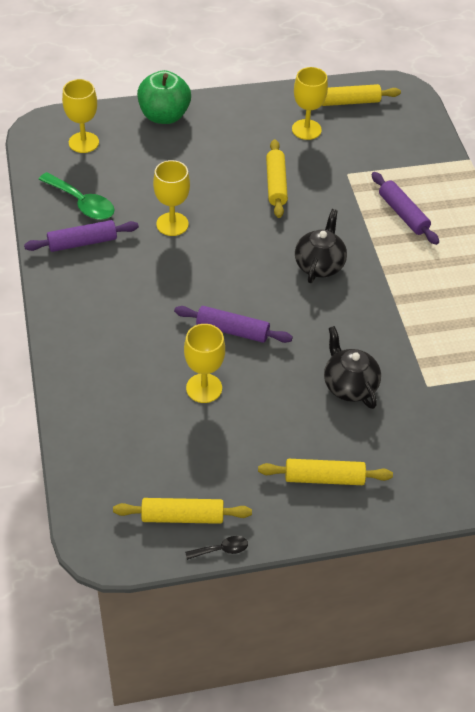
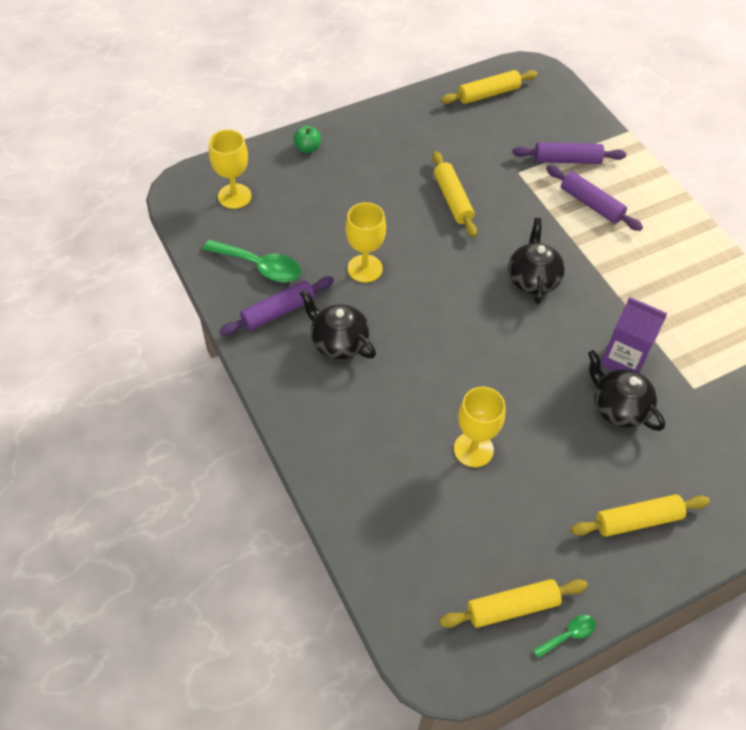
camera: 15 degrees left, 5 degrees up
green apple [137,70,191,124] -> green apple [293,126,321,153], size x0.48
purple rolling pin [174,306,293,343] -> purple rolling pin moved to [513,142,626,164]
black spoon [185,536,248,560] -> green spoon [533,615,596,658]
yellow goblet [292,67,328,140] -> none
none -> black teapot [300,289,376,359]
none -> purple carton [601,297,667,373]

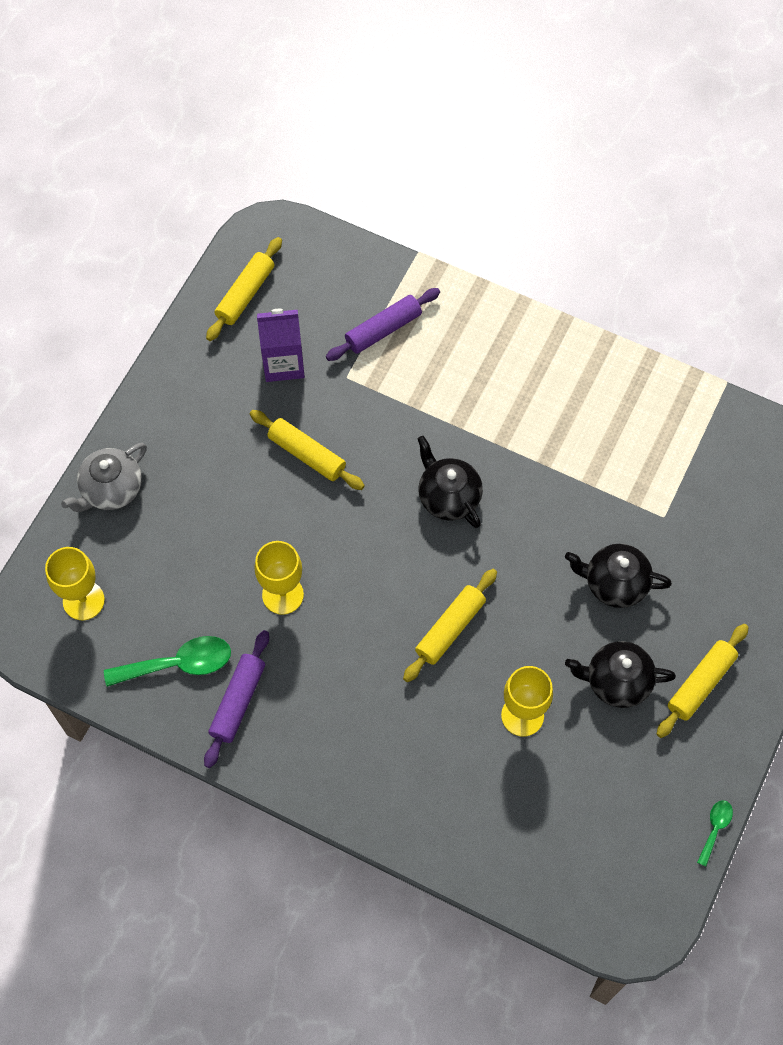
camera: 35 degrees left, 10 degrees up
green apple [293,126,321,153] -> grey teapot [61,443,147,512]
black teapot [300,289,376,359] -> black teapot moved to [565,641,676,708]
yellow rolling pin [439,579,588,628] -> yellow rolling pin moved to [403,569,497,682]
purple rolling pin [546,165,643,231] -> none
purple carton [601,297,667,373] -> purple carton moved to [257,309,305,382]

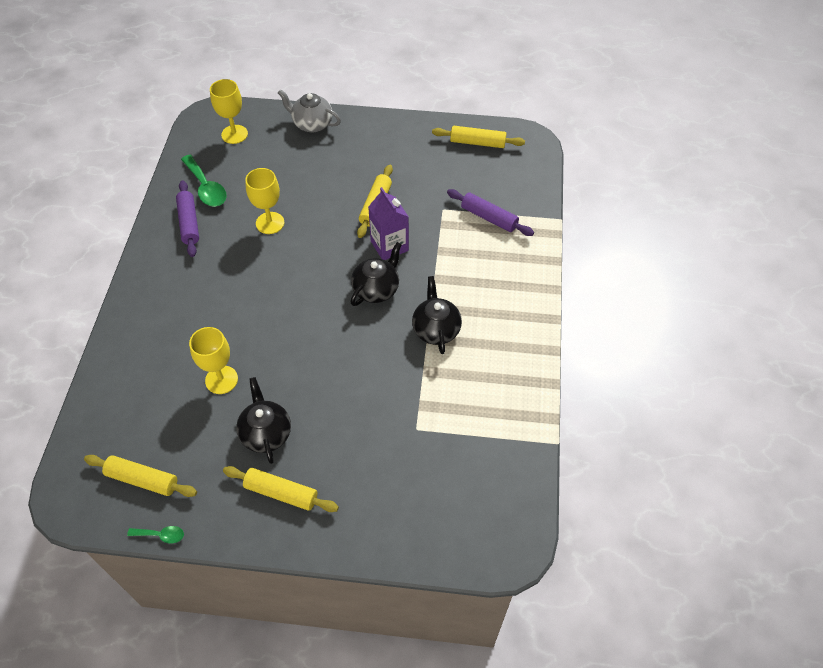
camera: 70 degrees right, 10 degrees down
purple rolling pin [204,630,269,768] -> purple rolling pin turned 75 degrees clockwise [176,180,199,257]
purple carton [257,309,305,382] -> purple carton moved to [368,187,409,260]
yellow rolling pin [403,569,497,682] -> yellow rolling pin moved to [84,455,197,497]
black teapot [565,544,672,608] -> black teapot moved to [412,276,462,354]

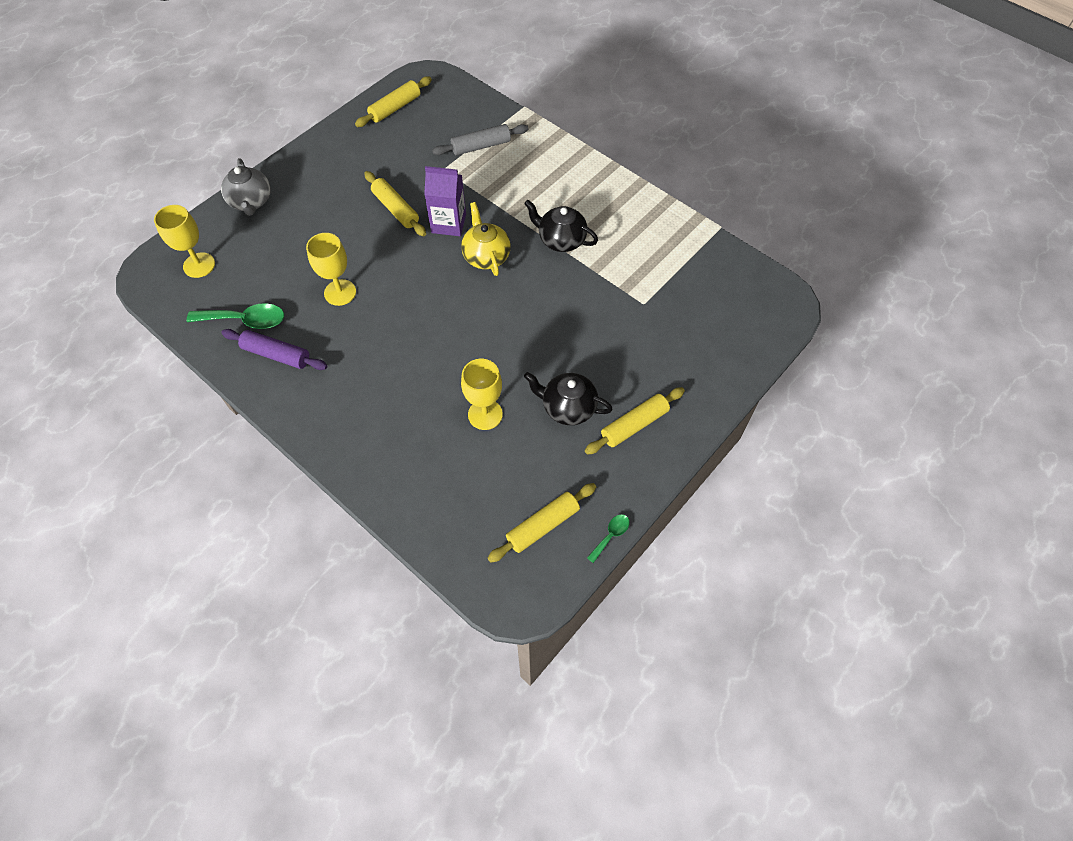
camera: 55 degrees left, 5 degrees up
grey teapot [278,89,341,132] -> grey teapot turned 75 degrees counterclockwise [221,158,270,216]
black teapot [351,242,402,306] -> yellow teapot [461,202,511,276]
purple rolling pin [447,189,534,236] -> grey rolling pin [432,124,528,155]

